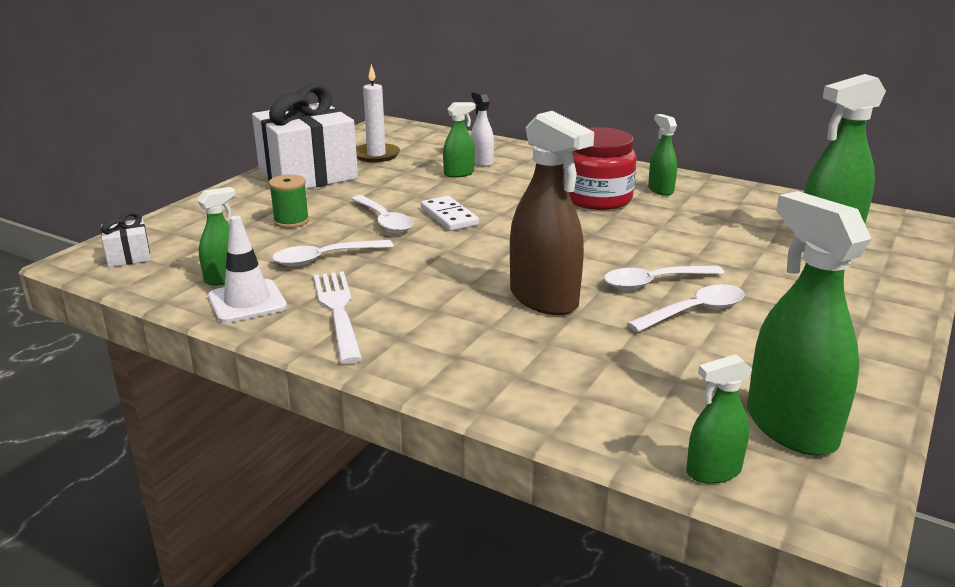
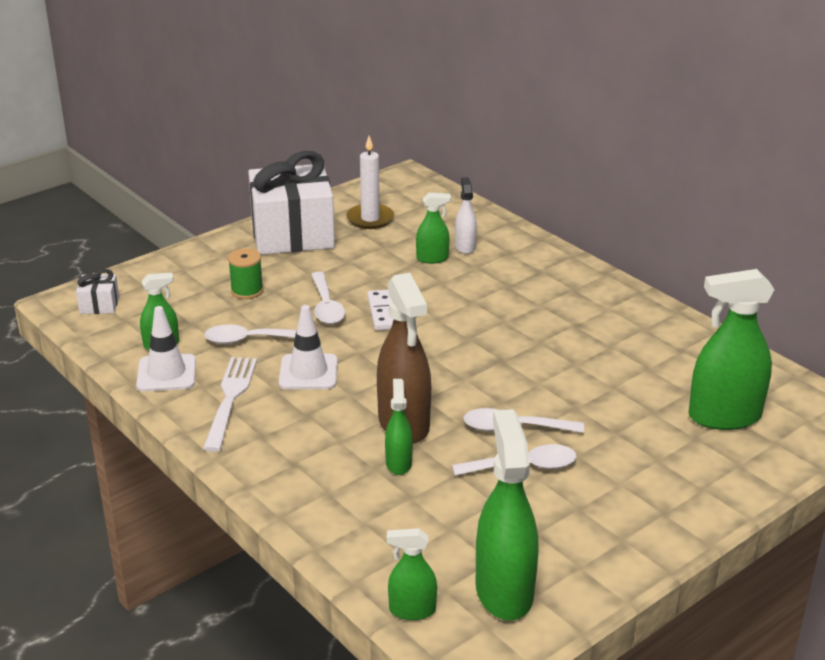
camera: 20 degrees right, 5 degrees up
red jar [564,127,637,210] -> none
green spray bottle [648,114,677,196] -> green spray bottle moved to [385,379,413,475]
none -> white traffic cone [279,305,338,389]

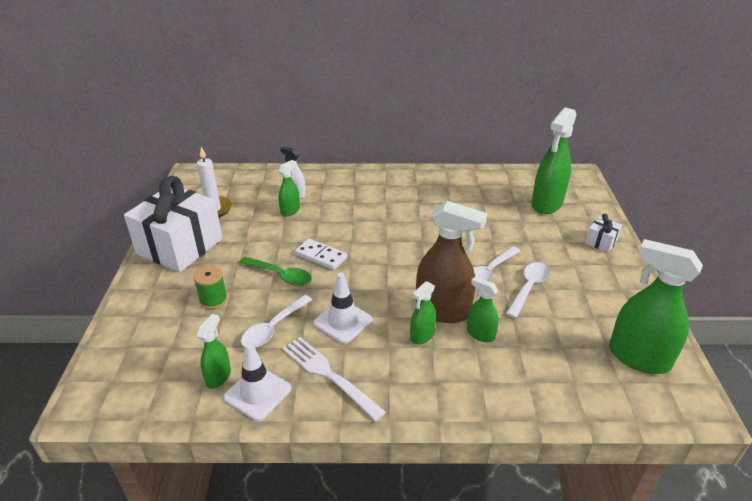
camera: 50 degrees left, 5 degrees up
white gift [76,269,119,314] -> white gift moved to [585,214,622,252]
white spoon [311,272,345,324] -> green spoon [239,257,311,286]
green spray bottle [387,528,437,620] -> green spray bottle moved to [410,281,436,344]

